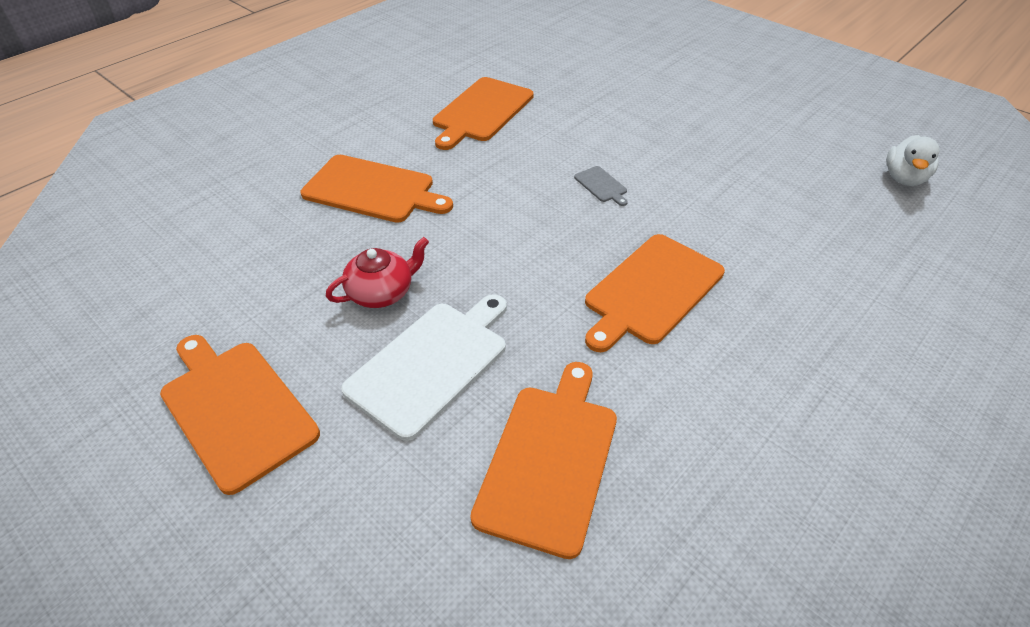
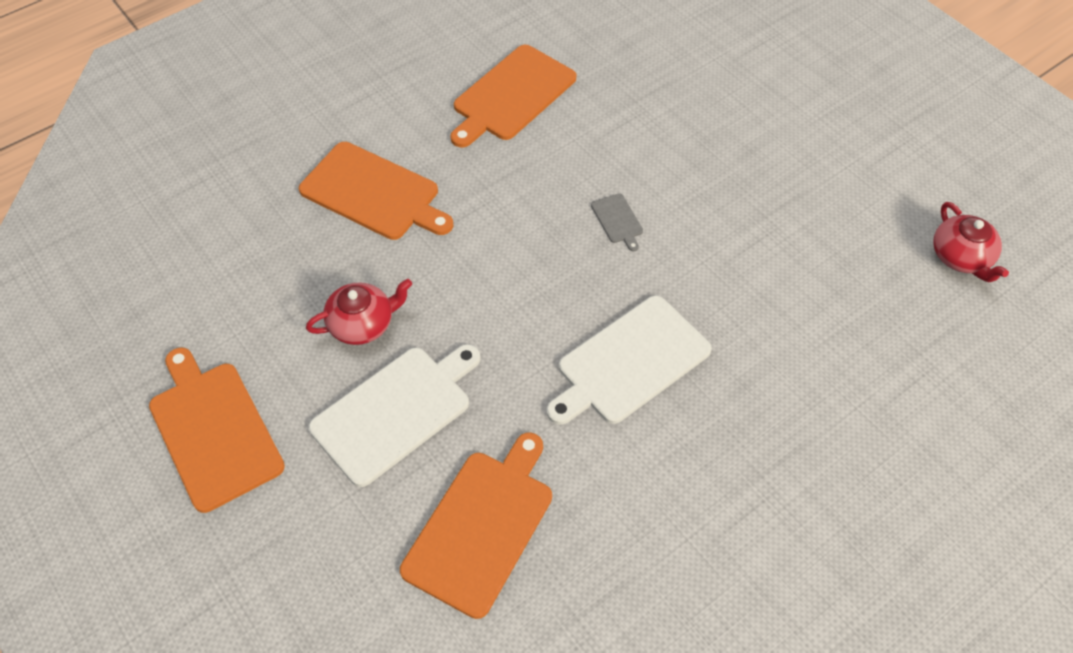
camera: 10 degrees right, 10 degrees up
orange cutting board [585,234,725,352] -> white cutting board [547,296,712,425]
white duck [886,135,940,186] -> red teapot [933,202,1009,282]

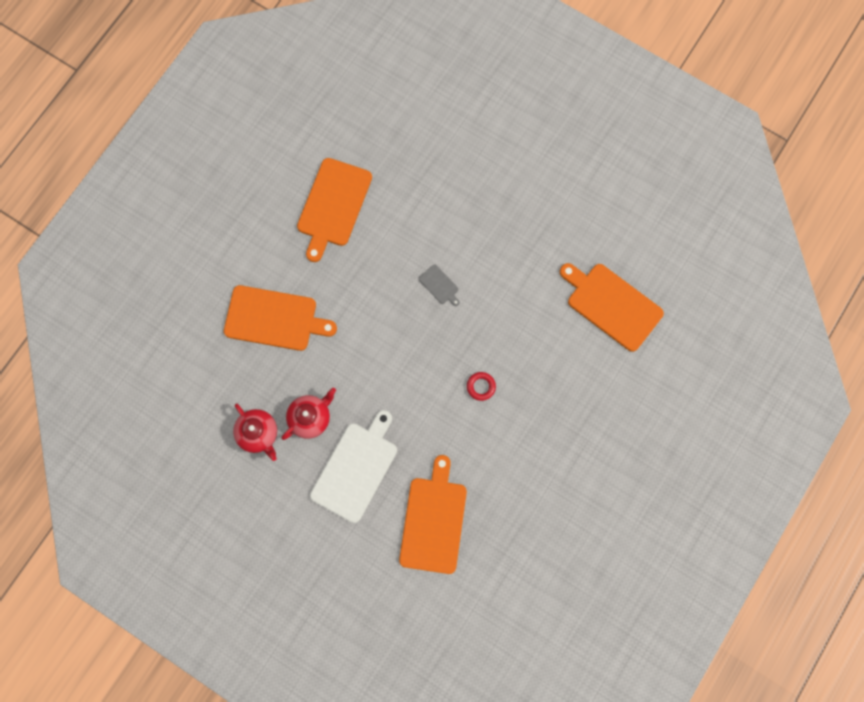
camera: 20 degrees left, 20 degrees up
orange cutting board [149,348,285,513] -> orange cutting board moved to [560,263,664,352]
white cutting board [547,296,712,425] -> red ring [467,372,496,401]
red teapot [933,202,1009,282] -> red teapot moved to [233,404,277,461]

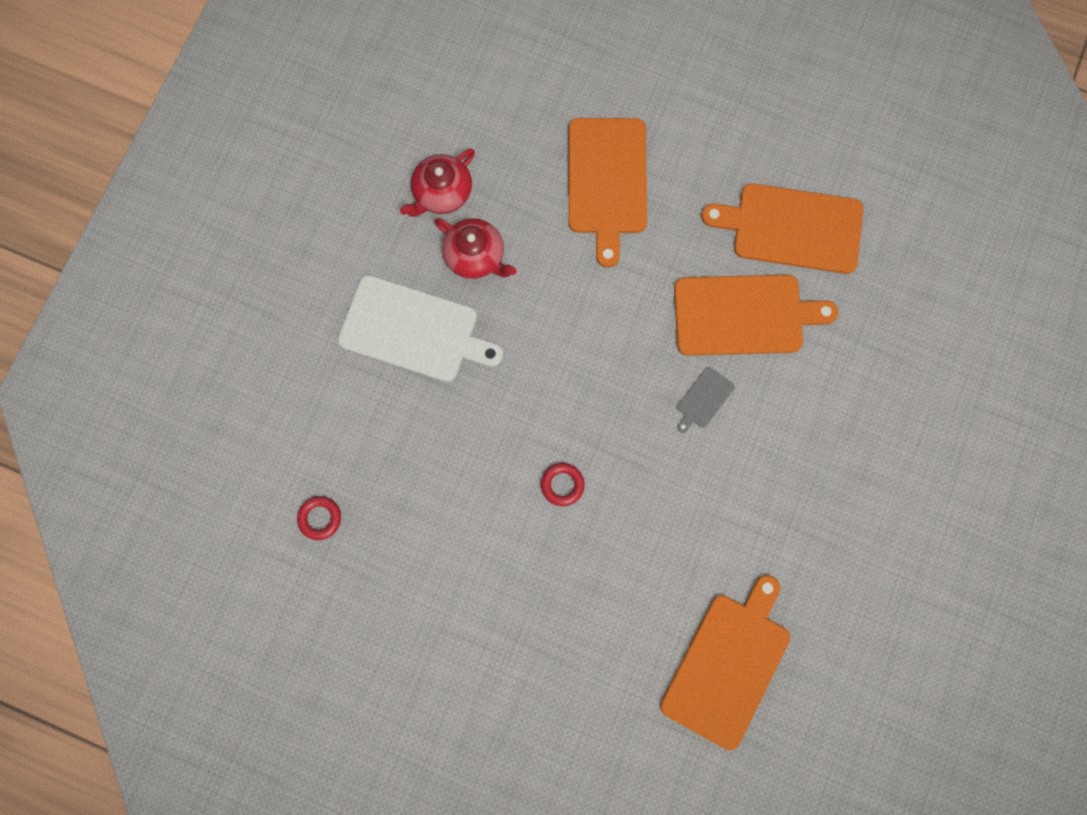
camera: 80 degrees right, 0 degrees up
orange cutting board [399,455,467,574] -> orange cutting board moved to [674,275,838,356]
none -> red ring [297,496,341,540]

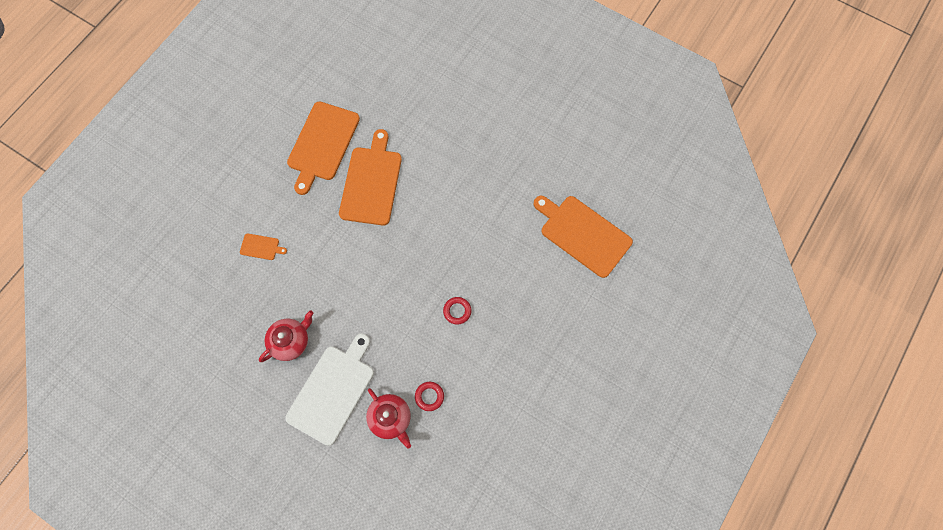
camera: 80 degrees left, 5 degrees down
red ring [297,496,341,540] -> red ring moved to [415,382,444,411]
red teapot [400,148,475,217] -> red teapot moved to [366,388,411,449]
orange cutting board [568,118,647,268] -> orange cutting board [240,233,287,260], size x0.44
grey cutting board [677,367,735,433] -> none

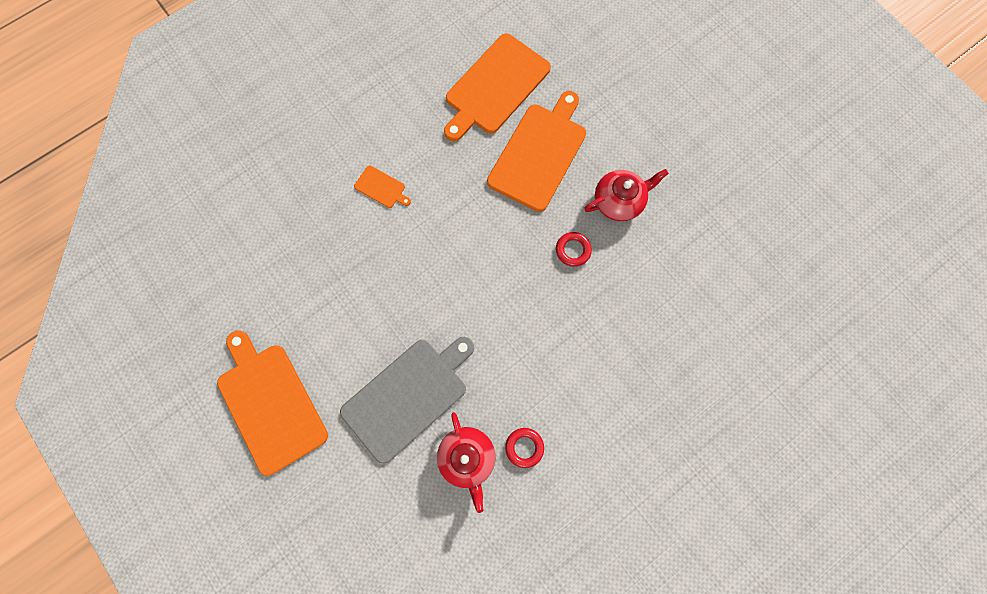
camera: 20 degrees right, 5 degrees up
red teapot [259,311,313,362] -> red teapot moved to [584,169,669,221]
white cutting board [285,333,374,446] -> grey cutting board [340,337,474,464]
red ring [443,297,472,325] -> red ring moved to [556,232,592,267]
orange cutting board [534,196,633,278] -> orange cutting board moved to [217,330,328,476]

